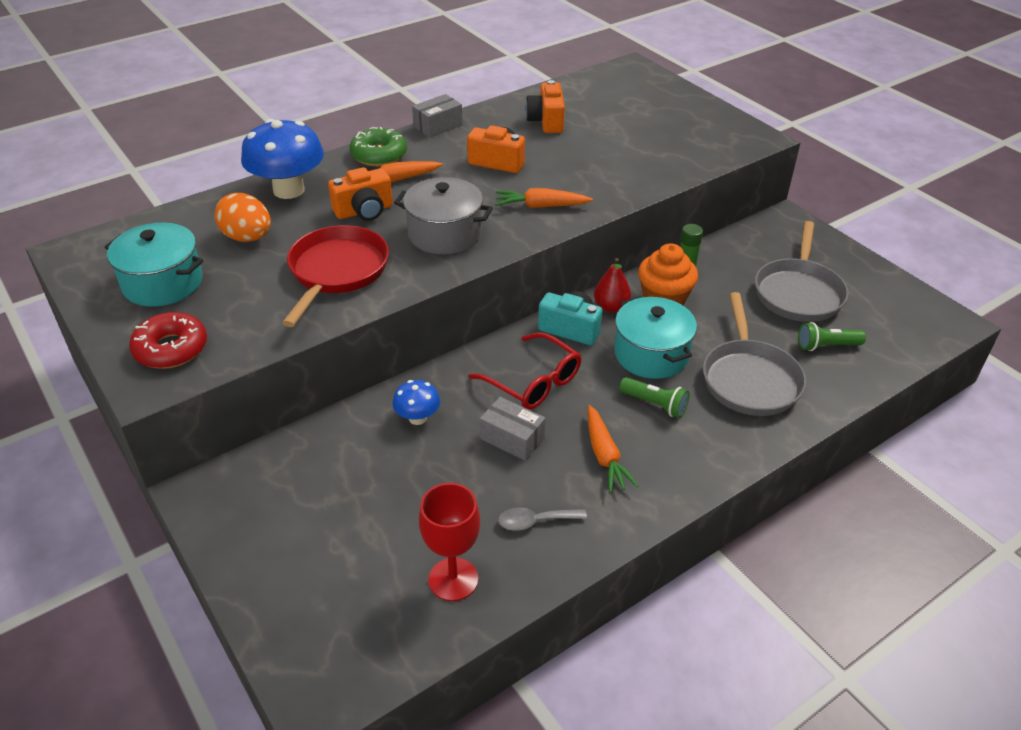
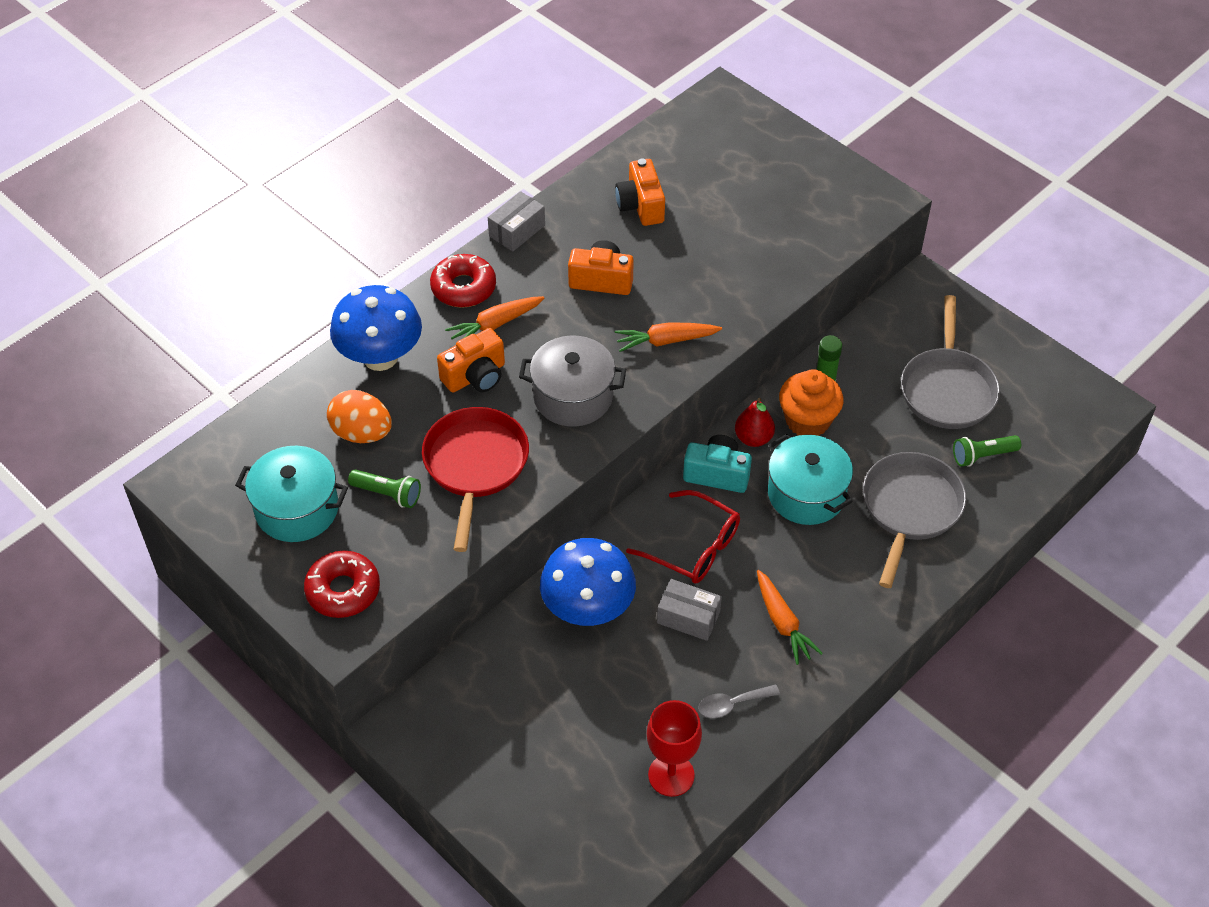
camera: 10 degrees left, 10 degrees up
green donut [350,127,407,166] -> red donut [430,254,496,308]
blue mushroom [392,380,440,425] -> blue mushroom [540,538,636,626], size x1.96
green flashlight [619,377,690,418] -> green flashlight moved to [348,469,421,508]
grey pan [703,292,806,416] -> grey pan turned 150 degrees counterclockwise [863,452,966,588]

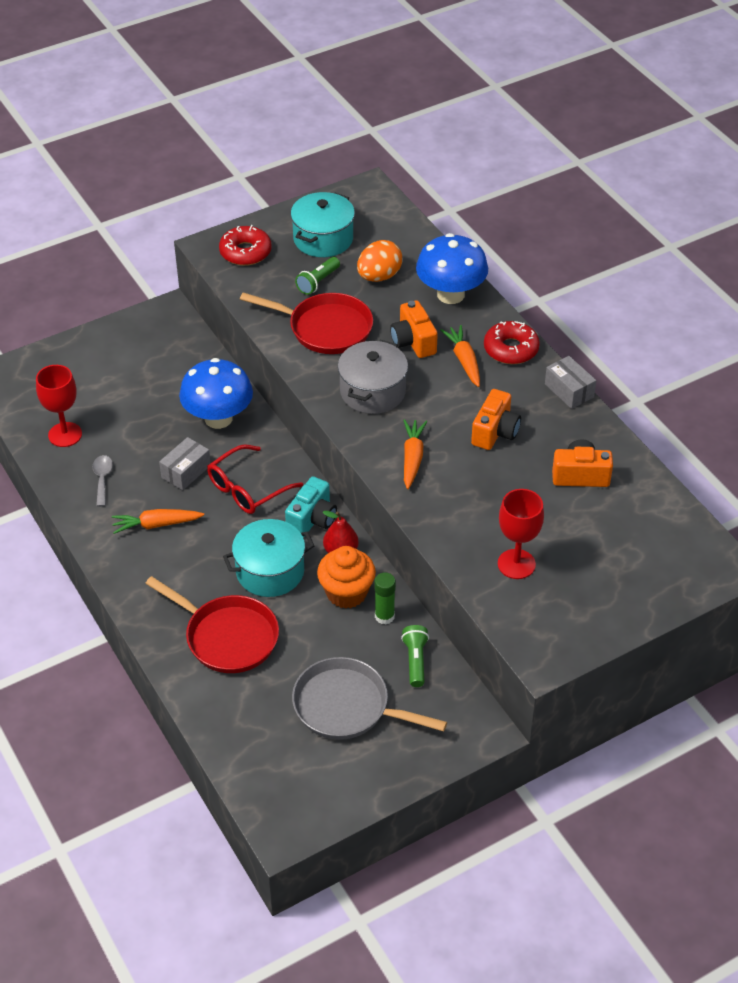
camera: 105 degrees right, 5 degrees down
grey pan [863,452,966,588] -> red pan [145,576,279,673]
green flashlight [953,435,1021,467] -> green flashlight moved to [401,625,429,687]
none -> red goblet [498,489,544,579]

